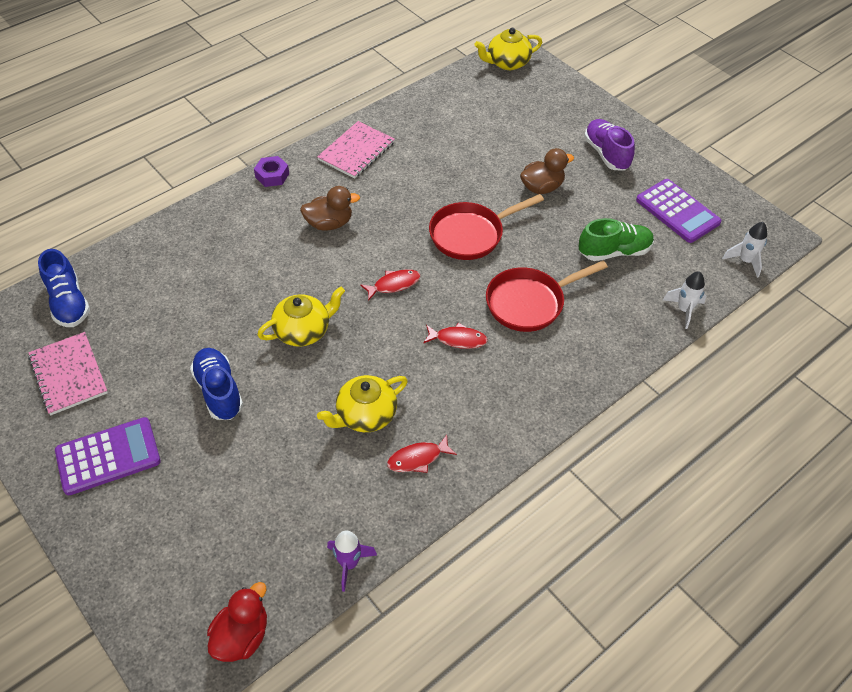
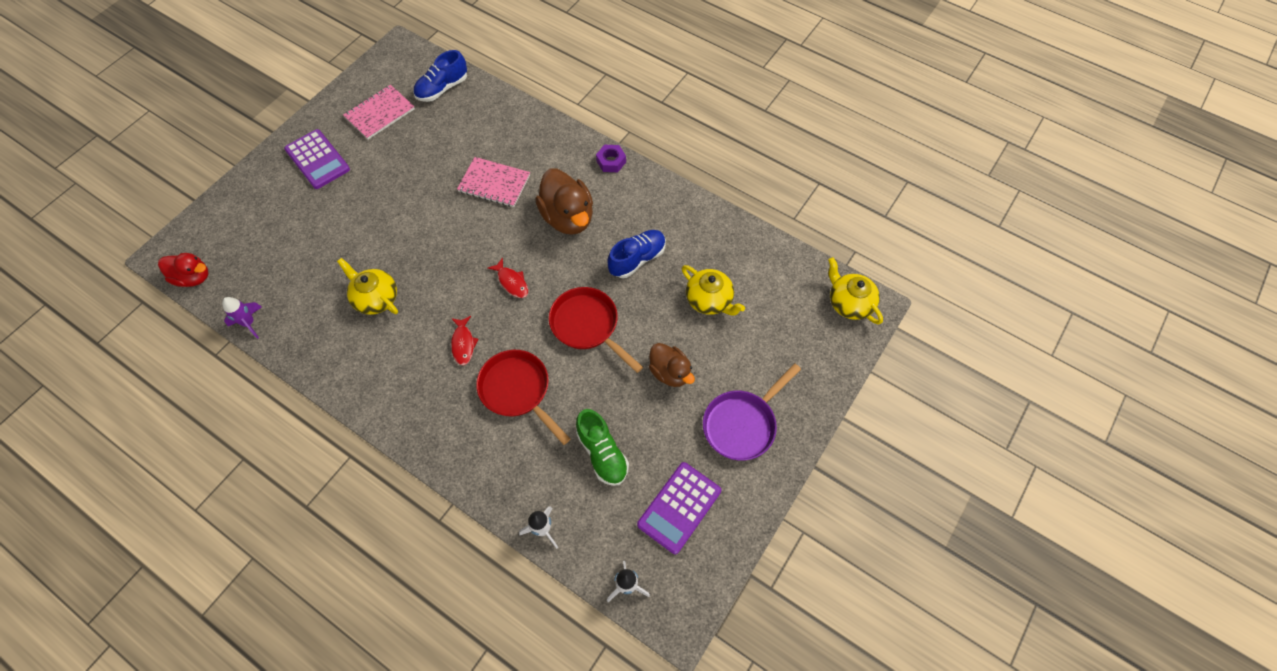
camera: 75 degrees right, 10 degrees up
blue shoe [190,348,243,420] -> blue shoe moved to [607,230,666,278]
yellow teapot [257,286,345,347] -> yellow teapot moved to [682,265,745,316]
brown duck [300,186,360,231] -> brown duck [535,169,593,235], size x1.59
pink notebook [317,121,395,179] -> pink notebook moved to [457,157,530,207]
red fish [387,435,457,473] -> none
purple shoe [584,119,635,171] -> purple pan [703,363,801,460]

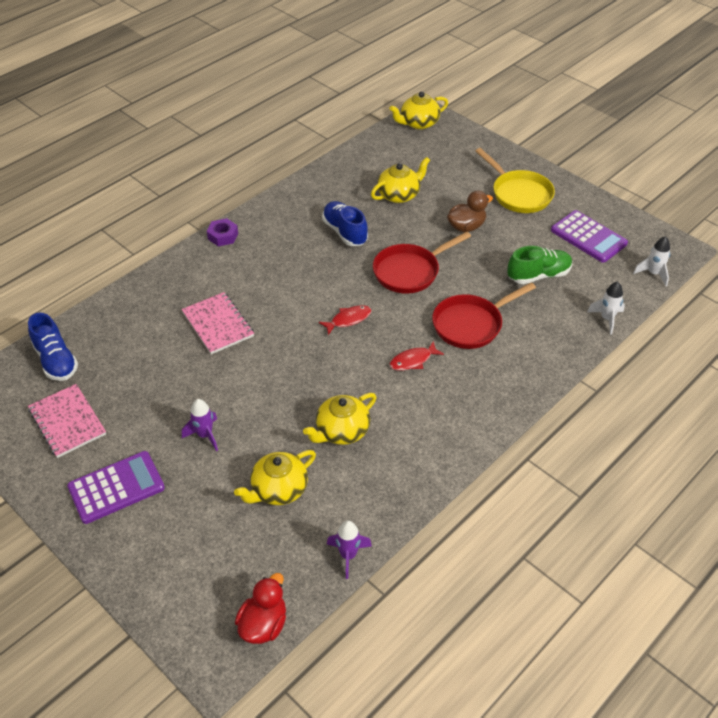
camera: 80 degrees left, 15 degrees down
red fish [451,316,479,365] -> red fish turned 150 degrees clockwise [389,341,444,371]
pink notebook [457,157,530,207] -> pink notebook turned 60 degrees counterclockwise [182,292,254,354]
brown duck [535,169,593,235] -> none
purple pan [703,363,801,460] -> yellow pan [476,148,555,213]
none -> purple rocket [182,399,218,451]
none -> yellow teapot [234,450,316,505]

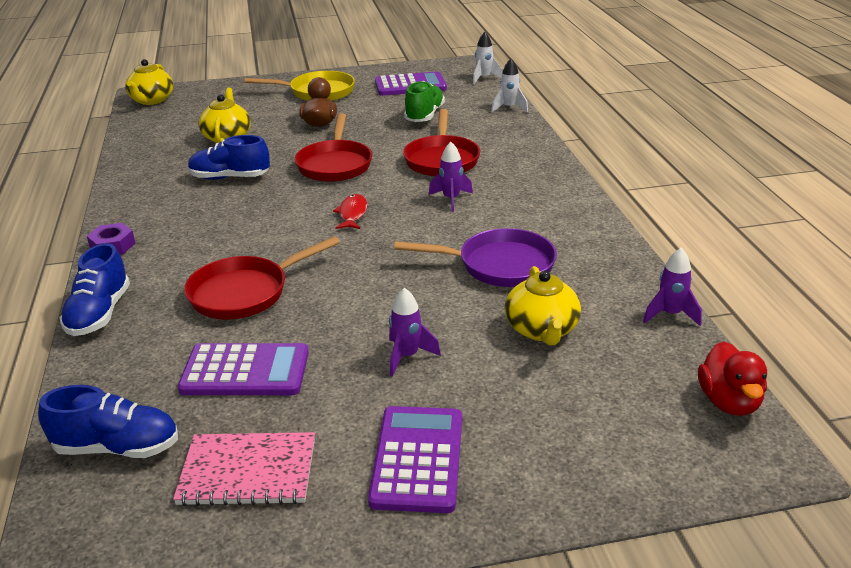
camera: 55 degrees left, 15 degrees down
pink notebook [182,292,254,354] -> red pan [184,236,340,320]
red duck [235,573,286,644] -> red duck turned 150 degrees counterclockwise [698,341,767,416]
yellow teapot [303,393,376,445] -> purple pan [394,228,557,287]
red fish [389,341,444,371] -> purple rocket [429,142,473,212]
none -> blue shoe [60,243,130,336]
none -> purple calculator [178,343,309,395]

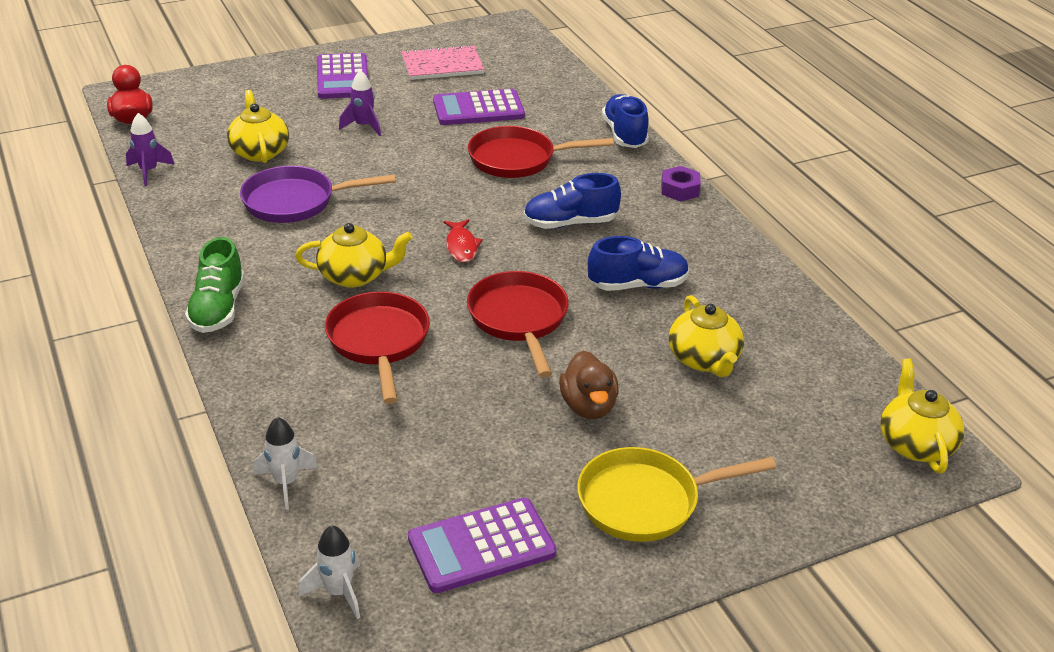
camera: 165 degrees right, 5 degrees up
blue shoe [38,385,178,458] -> blue shoe moved to [523,173,621,229]
red pan [184,236,340,320] -> red pan turned 135 degrees counterclockwise [468,126,614,178]
green shoe [404,81,445,122] -> green shoe moved to [185,237,245,333]
purple rocket [429,142,473,212] -> yellow teapot [295,223,413,288]

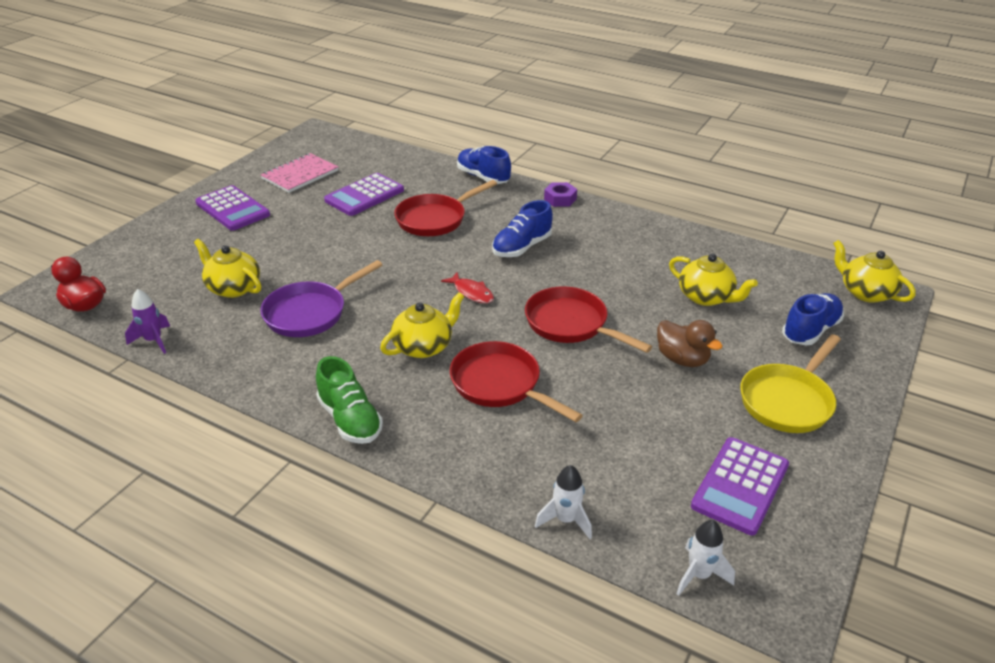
camera: 35 degrees left, 0 degrees up
purple rocket [339,70,381,136] -> none
blue shoe [588,236,689,291] -> blue shoe moved to [782,293,844,345]

